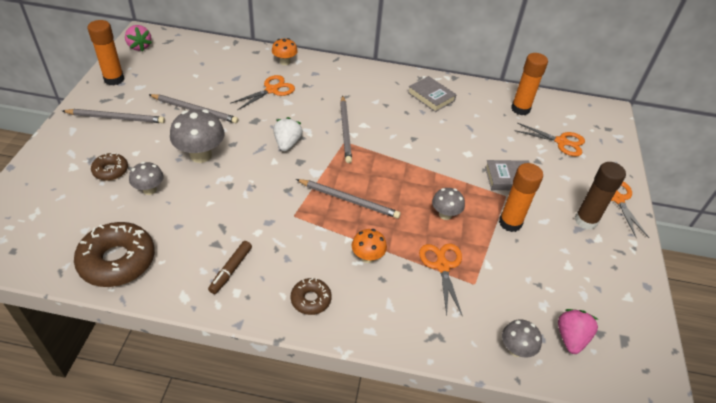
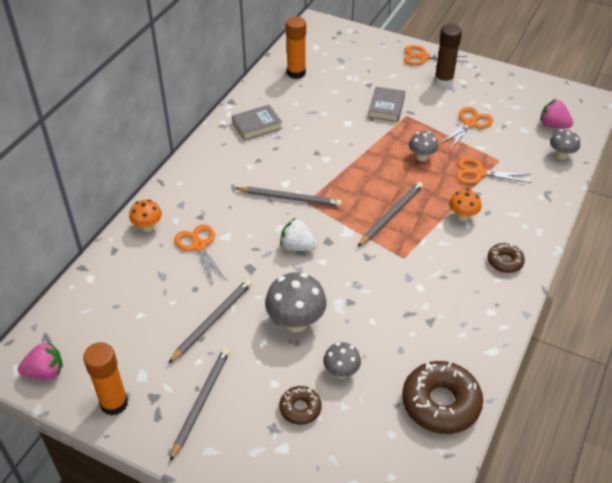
camera: 70 degrees left, 0 degrees up
brown marker [208,241,252,294] -> none
orange glue stick [499,163,543,232] -> none
orange scissors [514,123,585,157] -> orange scissors moved to [440,107,493,150]

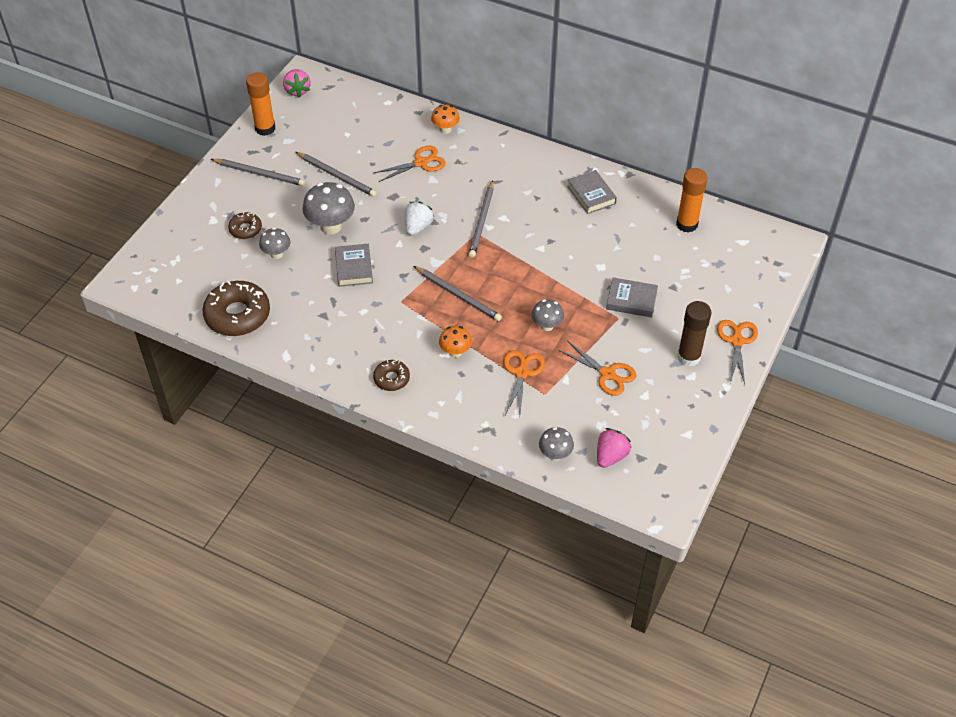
camera: 90 degrees right, 5 degrees up
none -> grey book [335,244,373,287]

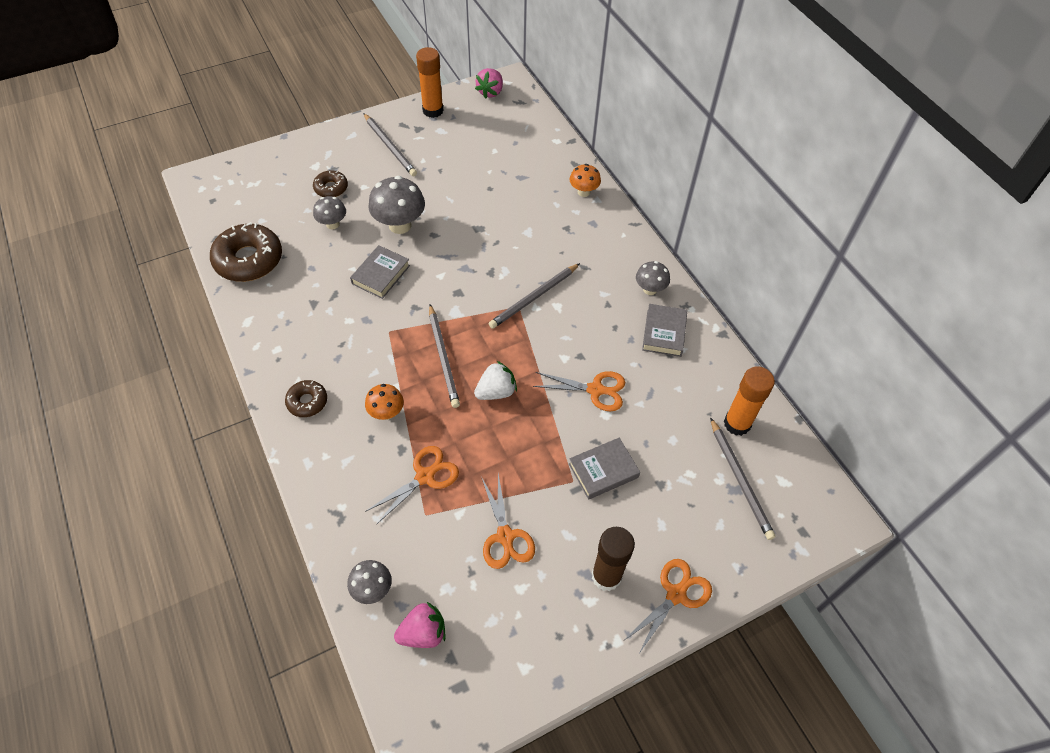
camera: 35 degrees right, 5 degrees up
grey pencil [296,152,377,197] -> grey pencil moved to [710,417,776,540]
orange scissors [374,146,446,182] -> orange scissors moved to [533,371,625,411]
white strawberry [405,201,434,236] -> white strawberry moved to [474,361,517,400]
grey mushroom [532,299,564,331] -> grey mushroom moved to [636,261,670,295]
grey book [606,278,658,318] -> grey book turned 75 degrees counterclockwise [569,437,640,500]

